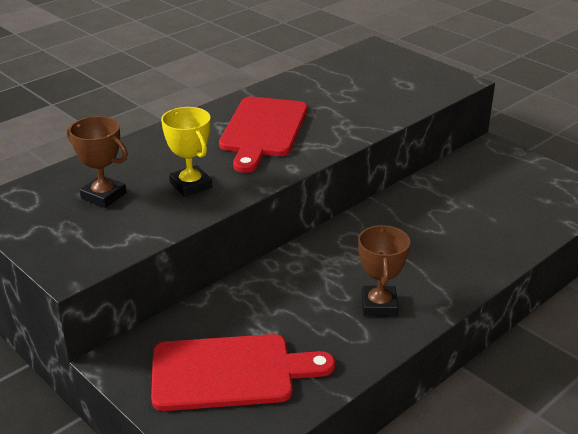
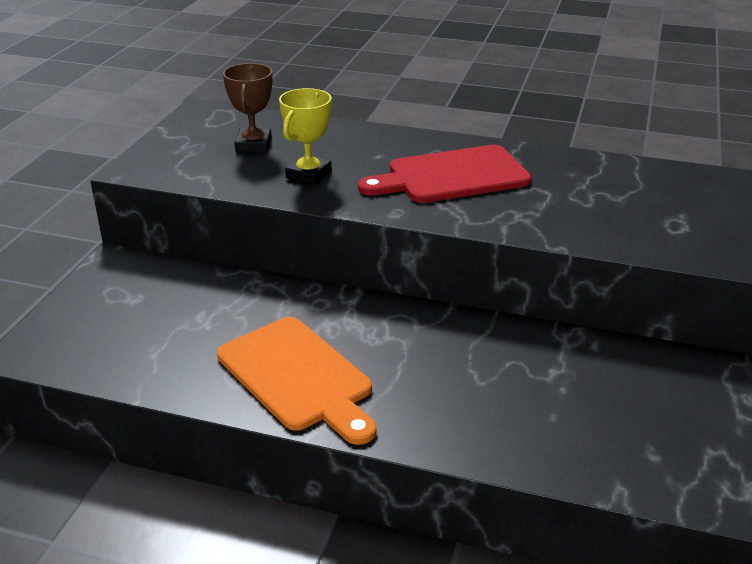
camera: 60 degrees right, 0 degrees up
red cutting board [151,334,335,411] -> none
brown trophy [358,225,410,316] -> orange cutting board [217,317,376,445]

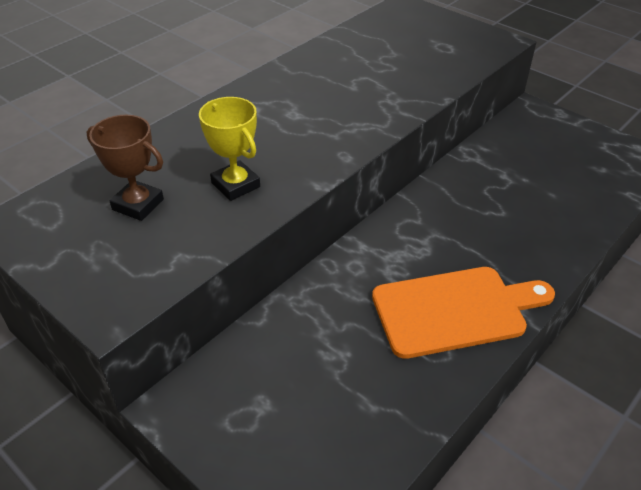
camera: 65 degrees left, 10 degrees up
red cutting board [358,145,532,203] -> none

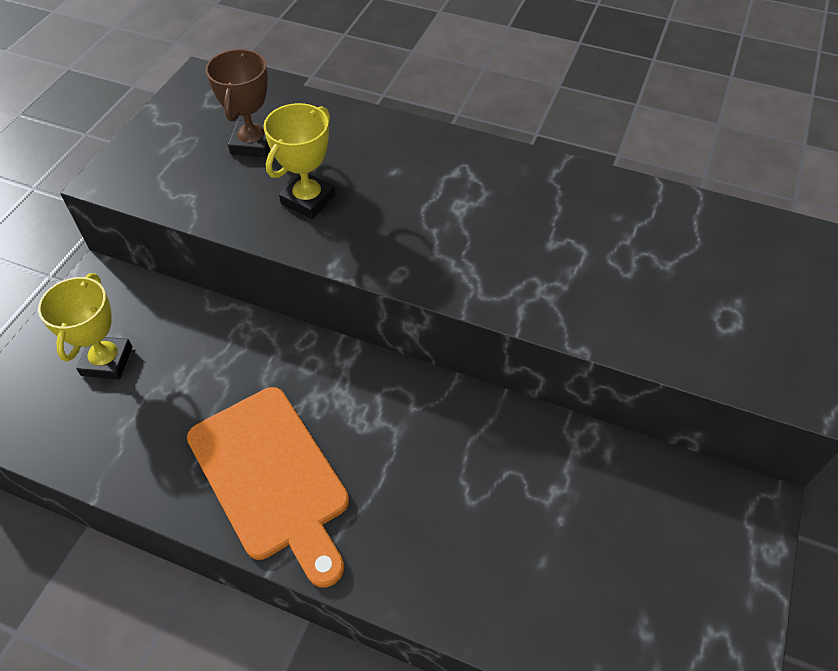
camera: 70 degrees right, 10 degrees up
none -> yellow trophy [38,273,133,379]

